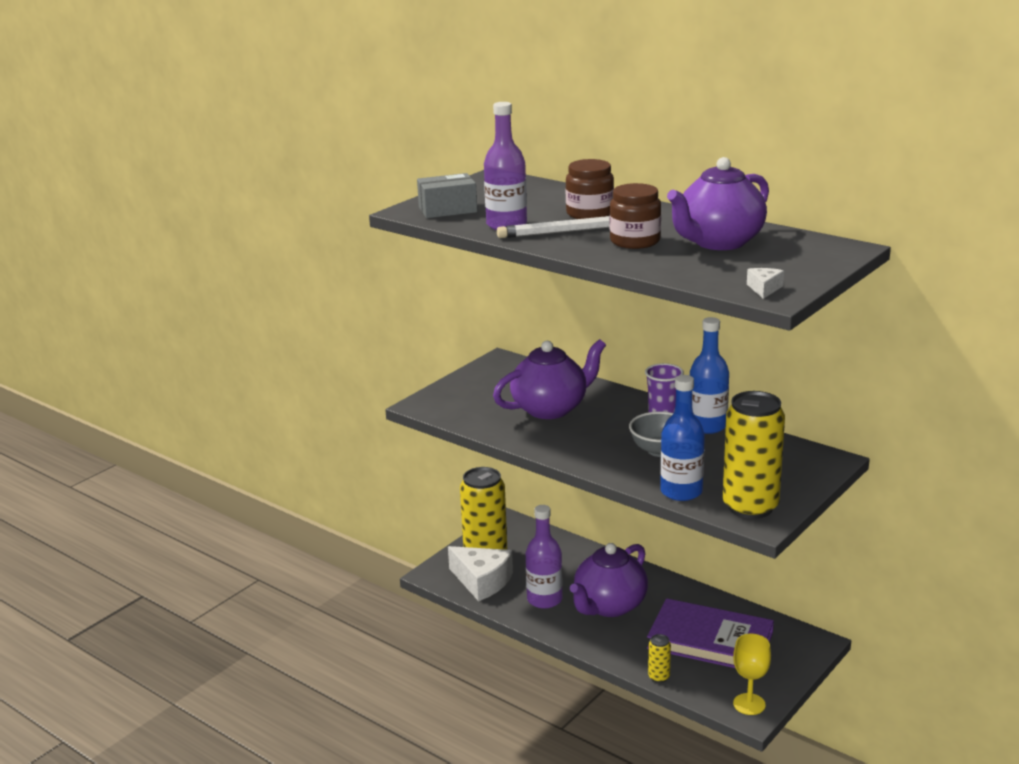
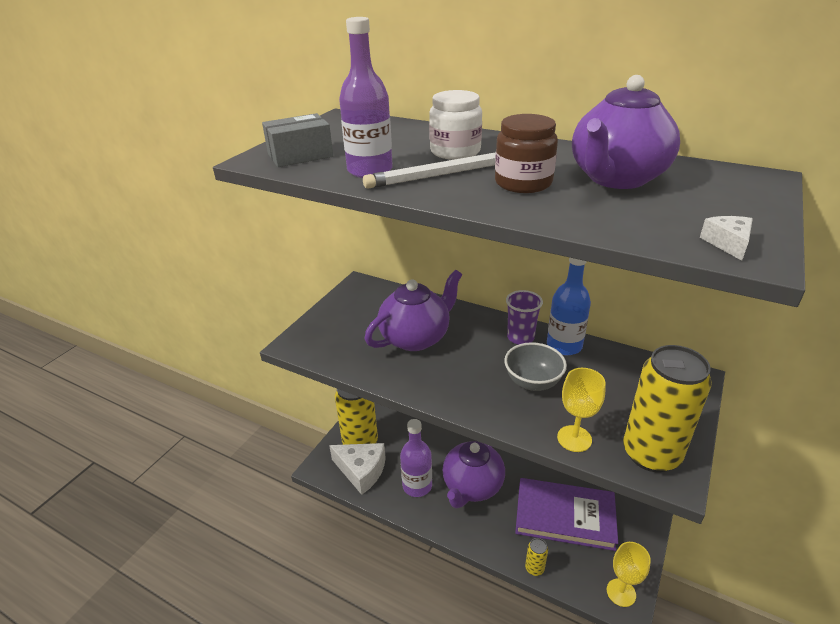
camera: 10 degrees left, 10 degrees up
brown jar [566,159,614,219] -> white jar [429,90,482,160]
blue bottle [660,375,705,501] -> yellow goblet [557,368,606,452]

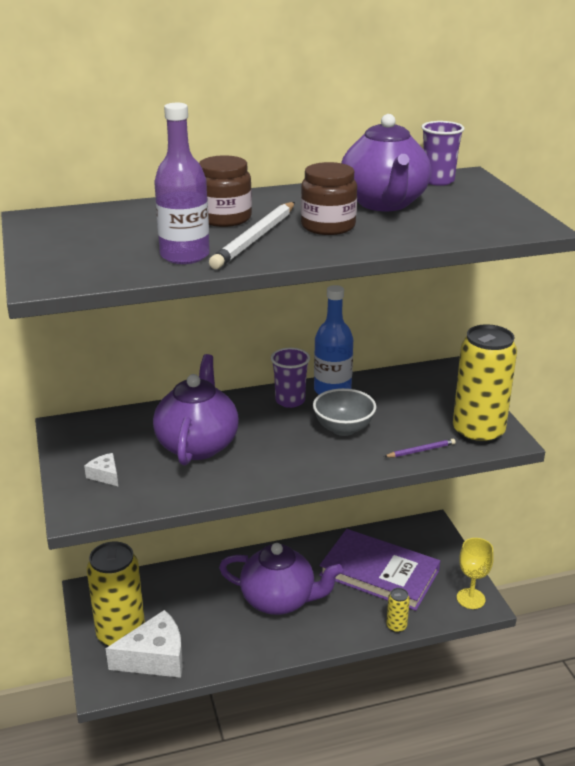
camera: 45 degrees left, 5 degrees down
grey box [262,113,333,167] -> none
purple bottle [400,419,432,497] -> none
white jar [429,90,482,160] -> brown jar [199,155,252,227]
purple teapot [442,441,505,508] -> purple teapot turned 60 degrees counterclockwise [219,543,343,615]
purple book [515,478,618,551] -> purple book turned 60 degrees clockwise [319,529,440,611]
yellow goblet [557,368,606,452] -> purple pencil [384,439,456,457]
white cheese [700,216,753,261] -> white cheese moved to [84,453,118,486]
none -> purple cup [421,121,464,186]

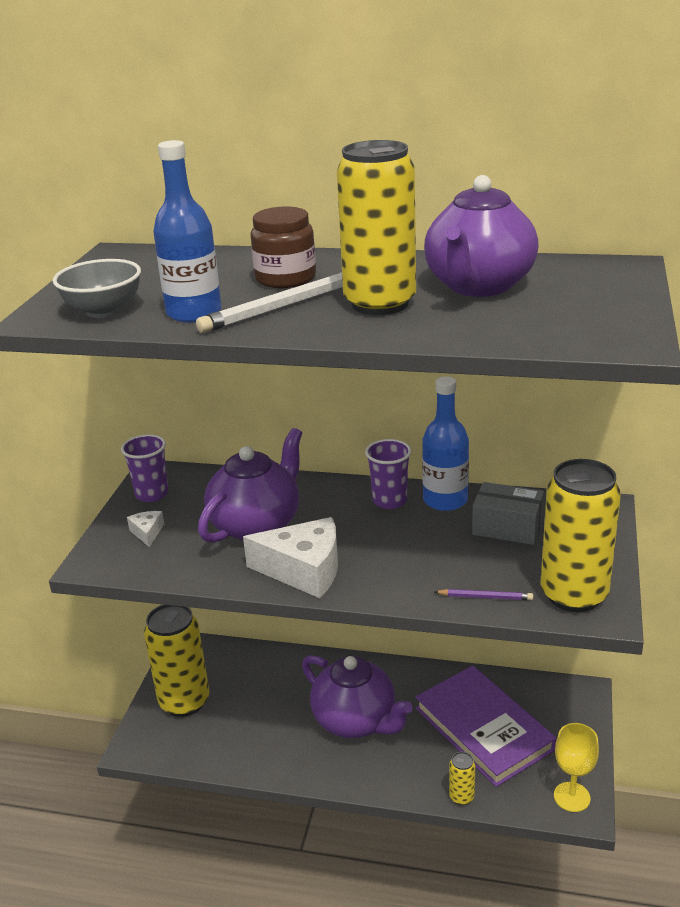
camera: 30 degrees right, 0 degrees up
white cheese [106,610,183,678] -> white cheese moved to [243,517,338,598]
purple bottle [154,103,210,264] -> blue bottle [153,140,221,323]
brown jar [301,162,357,235] -> yellow can [337,140,416,315]
grey bowl [313,388,376,436] -> grey bowl moved to [53,259,141,318]
purple cup [421,121,464,186] -> purple cup moved to [121,434,169,502]
none -> grey box [472,482,544,545]

